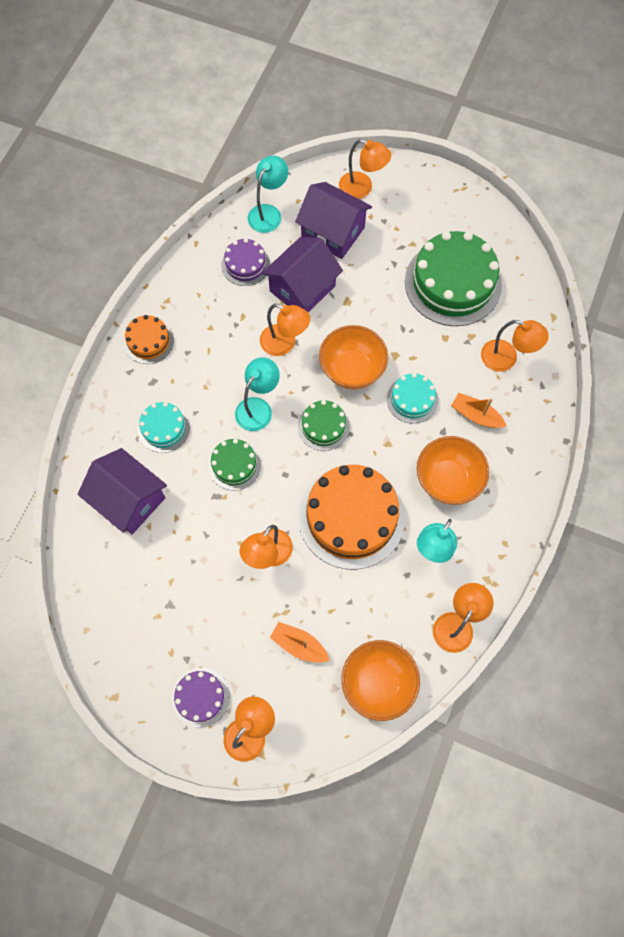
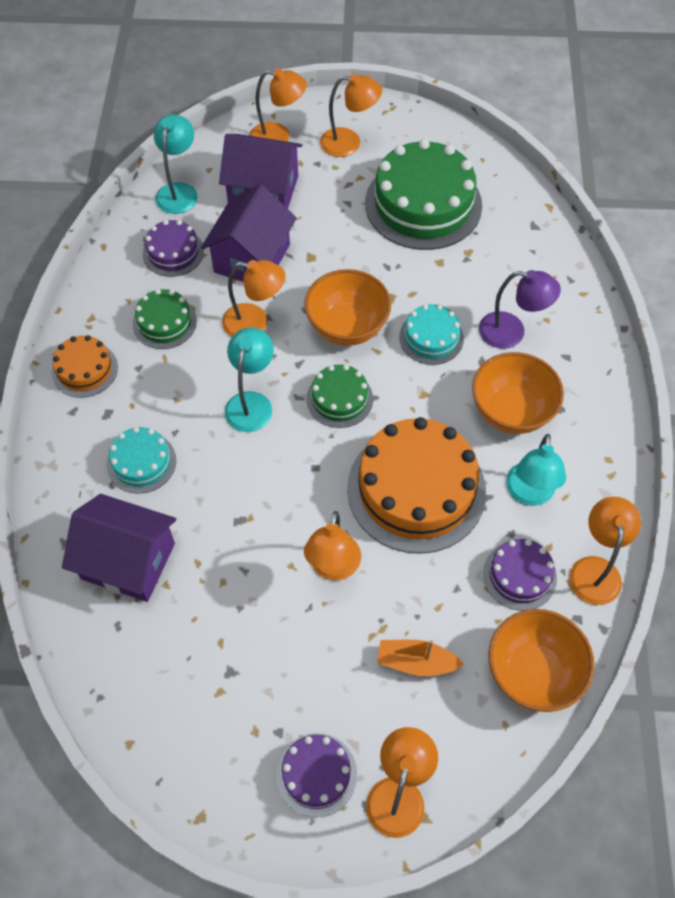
camera: 20 degrees left, 10 degrees down
green cake [208,439,261,490] -> green cake moved to [133,289,197,349]
orange boat [451,393,506,428] -> purple lamp [479,270,561,349]
orange lamp [481,320,549,372] -> orange lamp moved to [320,74,382,157]
none -> purple cake [483,539,557,611]

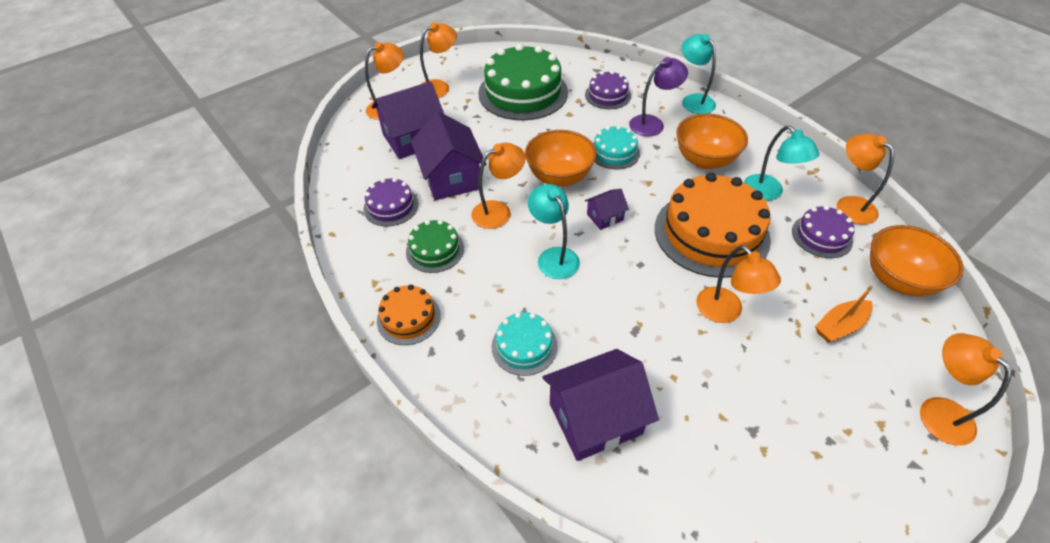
camera: 40 degrees left, 10 degrees down
turquoise lamp [154,115,198,214] -> turquoise lamp moved to [682,34,716,114]
purple cake [276,733,357,817] -> purple cake moved to [585,71,631,109]
green cake [307,365,373,428] -> purple house [585,189,629,230]

